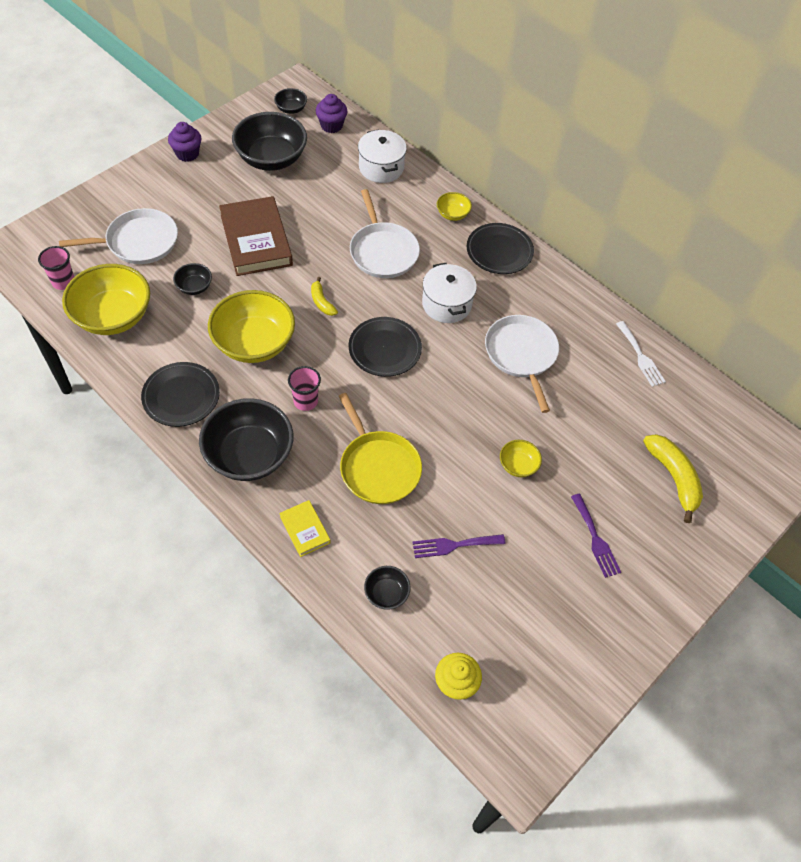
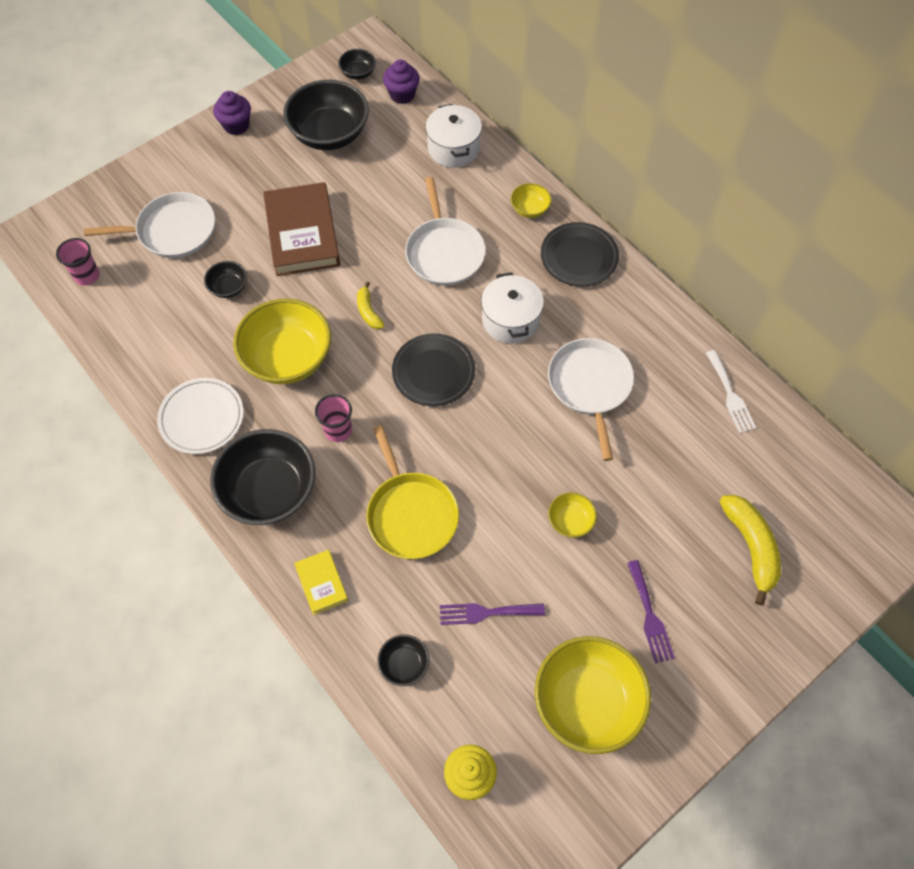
camera: 10 degrees right, 5 degrees up
yellow bowl [62,264,150,335] -> yellow bowl moved to [535,636,651,754]
black plate [141,362,220,427] -> white plate [157,378,244,454]

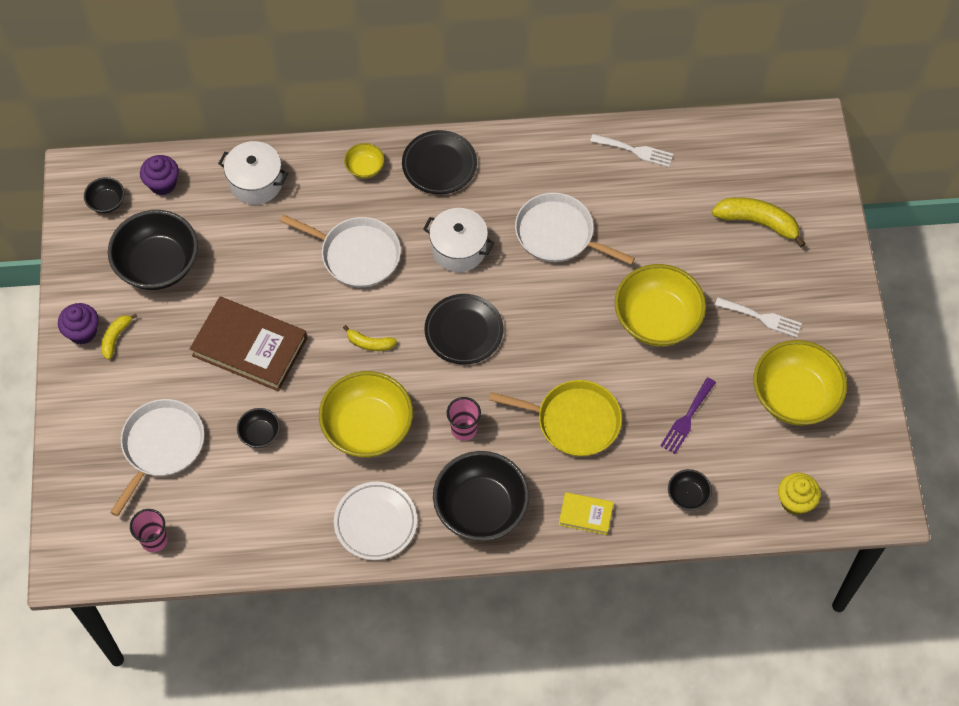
camera: 55 degrees left, 0 degrees up
yellow bowl [548,492,597,538] -> yellow bowl [614,264,706,346], size x2.15
purple fork [627,560,675,663] -> white fork [715,297,802,338]
none -> yellow banana [101,314,138,360]

